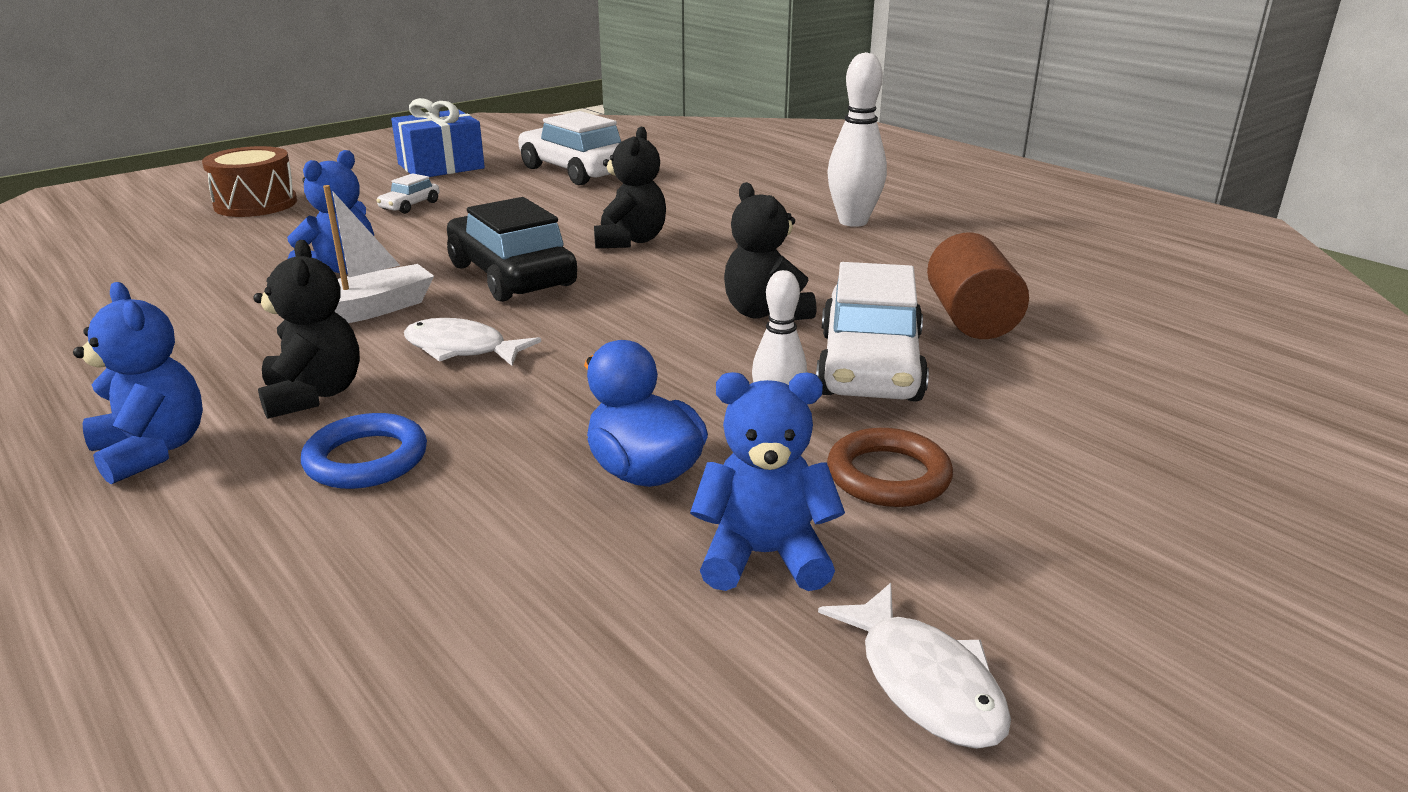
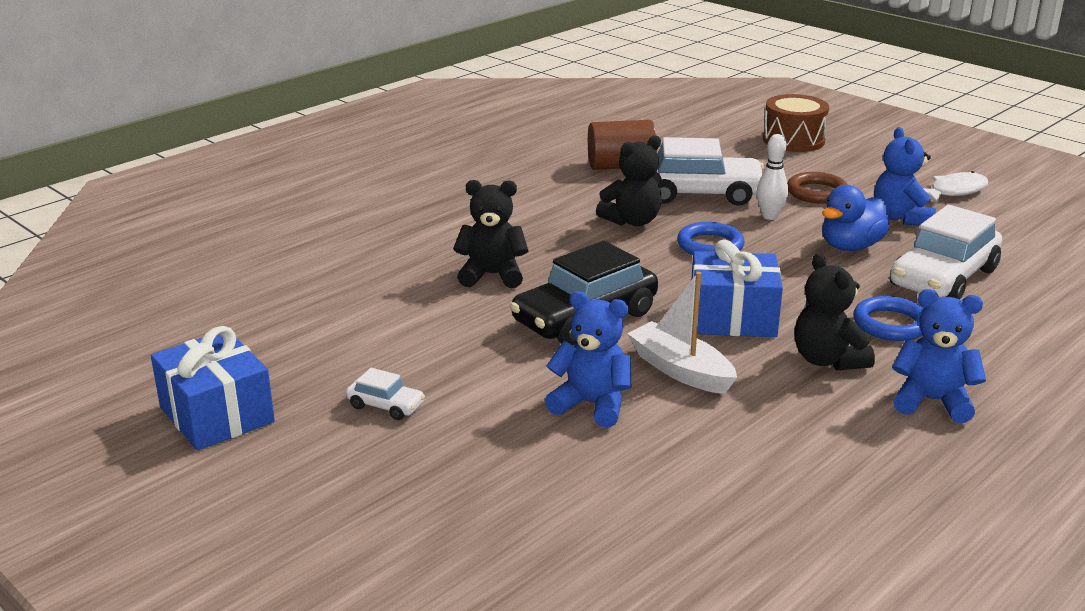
camera: 95 degrees left, 0 degrees up
blue teddy bear [73,282,203,484] -> blue teddy bear turned 60 degrees clockwise [892,289,986,423]
brown drum [202,146,297,217] -> brown drum moved to [763,94,829,152]
black teddy bear [253,240,360,419] -> black teddy bear turned 90 degrees counterclockwise [794,253,875,370]
white fish [404,318,541,366] -> blue gift [691,240,783,337]
white car [518,111,621,185] -> white car moved to [890,205,1002,300]
white bowling pin [827,52,887,227] -> none
none -> blue ring [677,222,745,255]

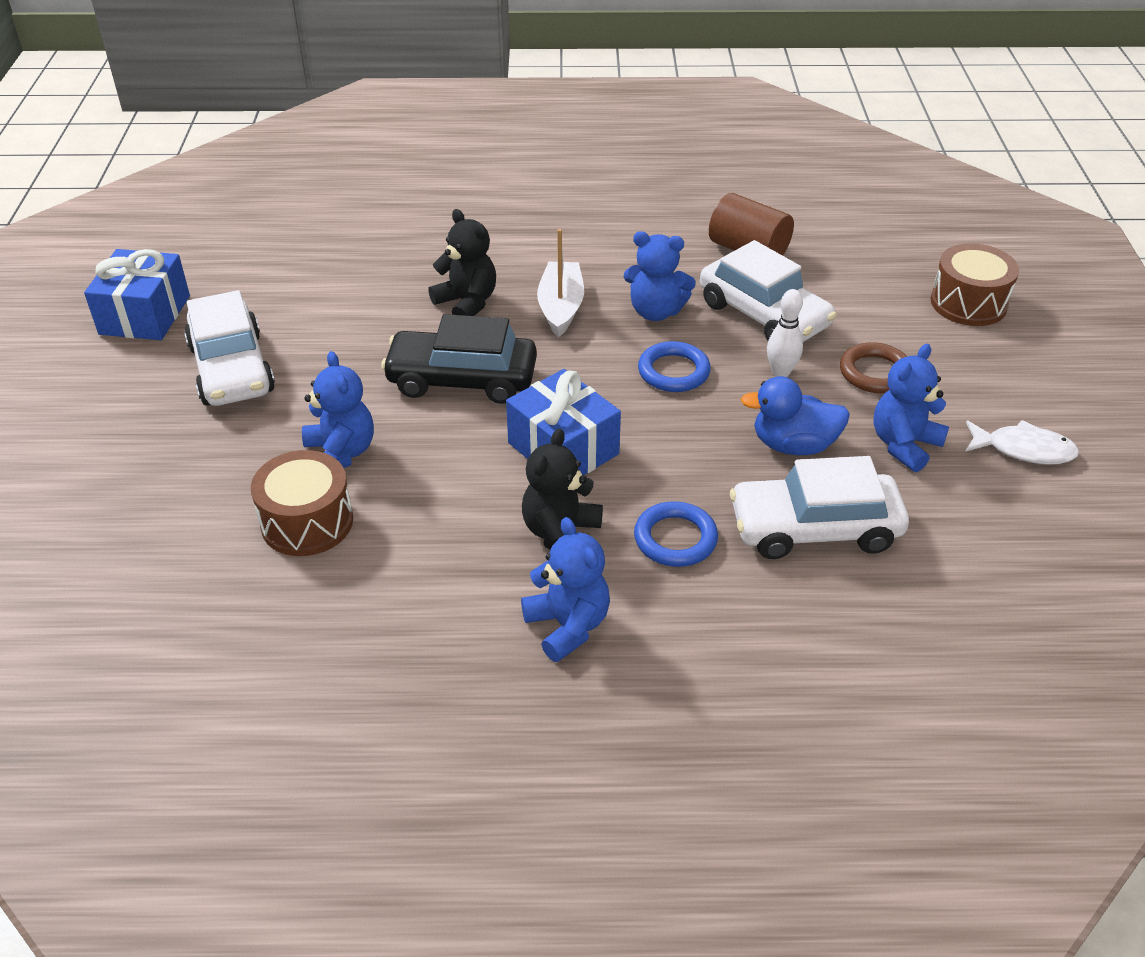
camera: 45 degrees right, 15 degrees up
white car [346,368,425,420] -> white car [184,290,275,406], size x2.21
black teddy bear [596,136,662,226] -> blue teddy bear [624,231,696,321]
white boat [627,272,737,394] -> white boat moved to [537,229,584,337]
none -> brown drum [251,450,353,556]

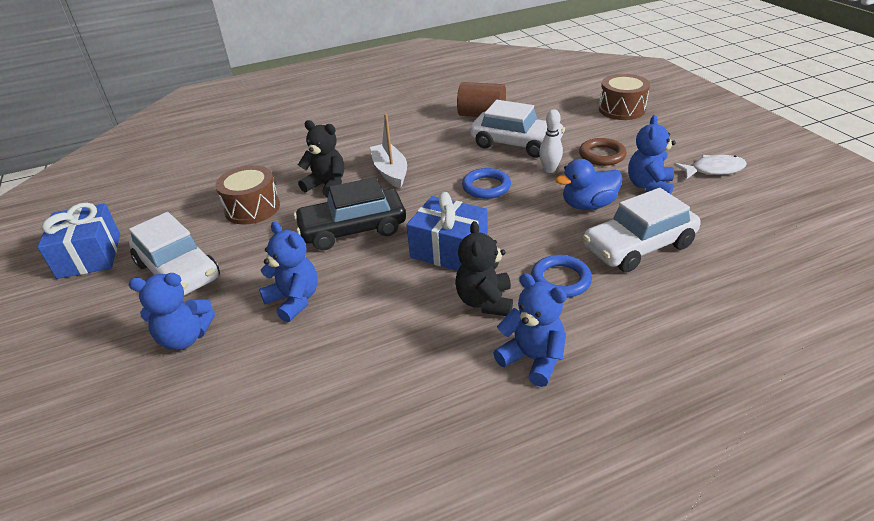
camera: 20 degrees left, 5 degrees down
brown drum [251,450,353,556] -> brown drum moved to [215,165,280,224]
blue teddy bear [624,231,696,321] -> blue teddy bear moved to [129,273,215,350]

